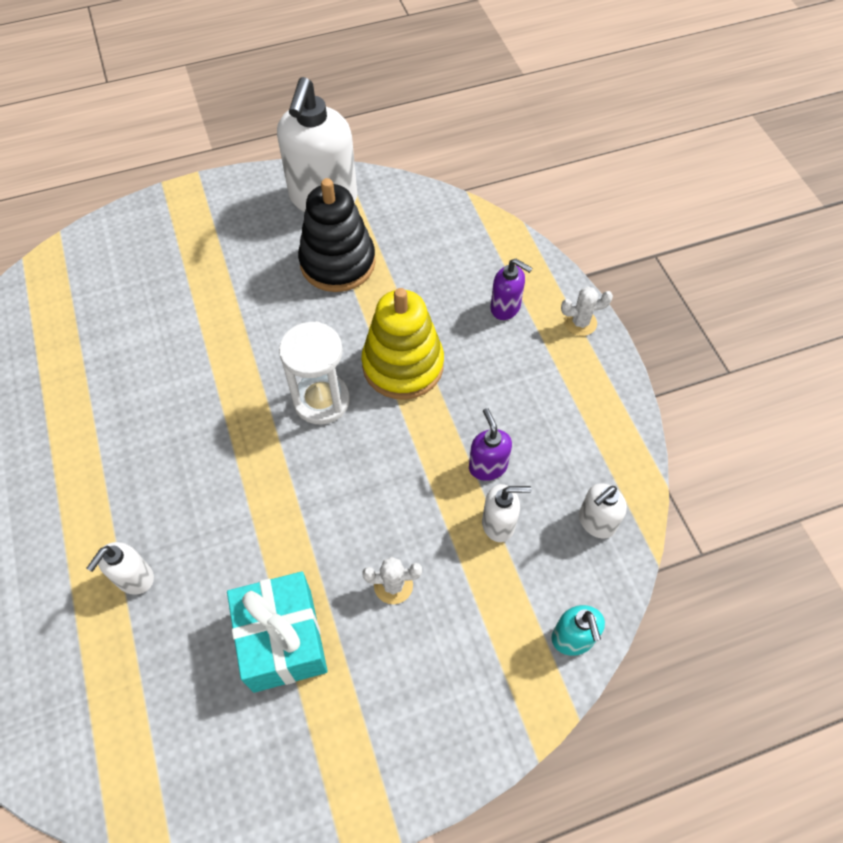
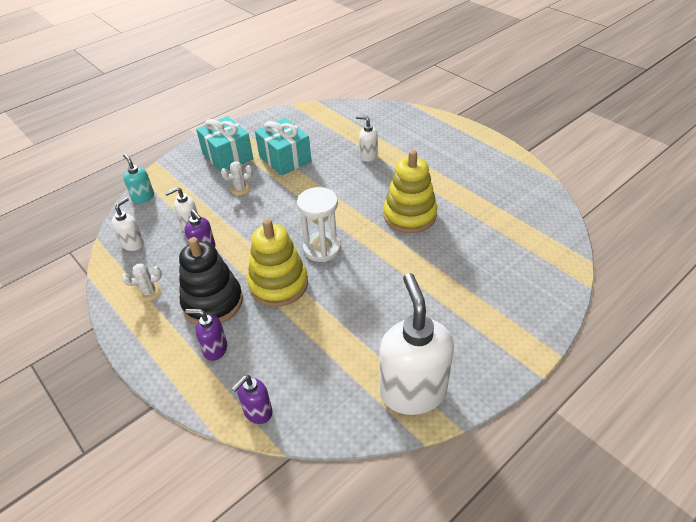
camera: 160 degrees right, 15 degrees down
white soap dispenser [86,542,154,595] -> white soap dispenser turned 75 degrees counterclockwise [356,115,378,162]
black stacking toy [298,178,376,292] -> black stacking toy moved to [179,237,243,324]
white cactus [561,287,613,336] -> white cactus moved to [121,263,162,301]
none -> turquoise gift [196,116,253,172]
none -> purple soap dispenser [232,375,273,424]
none -> yellow stacking toy [383,150,437,233]

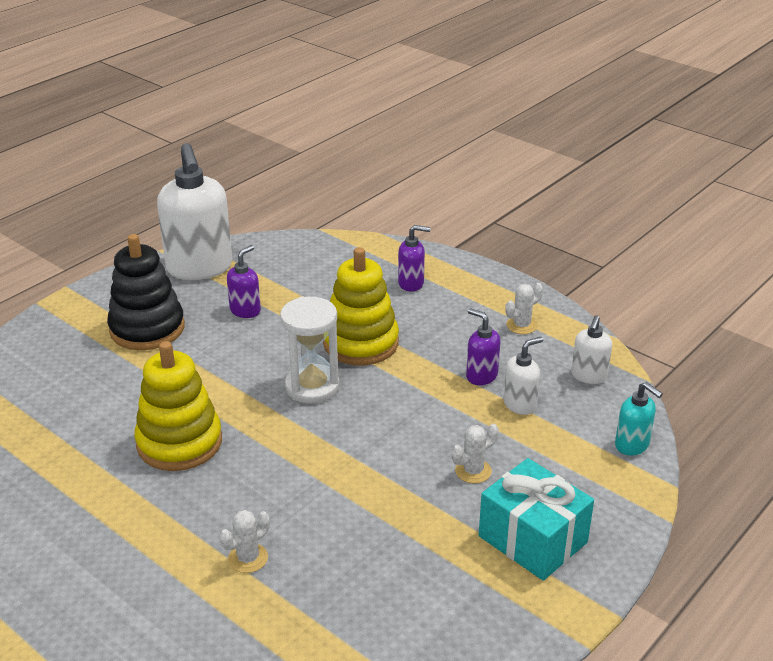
camera: 170 degrees right, 10 degrees down
black stacking toy [179,237,243,324] -> black stacking toy moved to [107,234,185,350]
purple soap dispenser [232,375,273,424] -> purple soap dispenser moved to [227,245,261,318]
turquoise gift [255,118,312,176] -> none
white soap dispenser [356,115,378,162] -> white cactus [219,510,270,573]

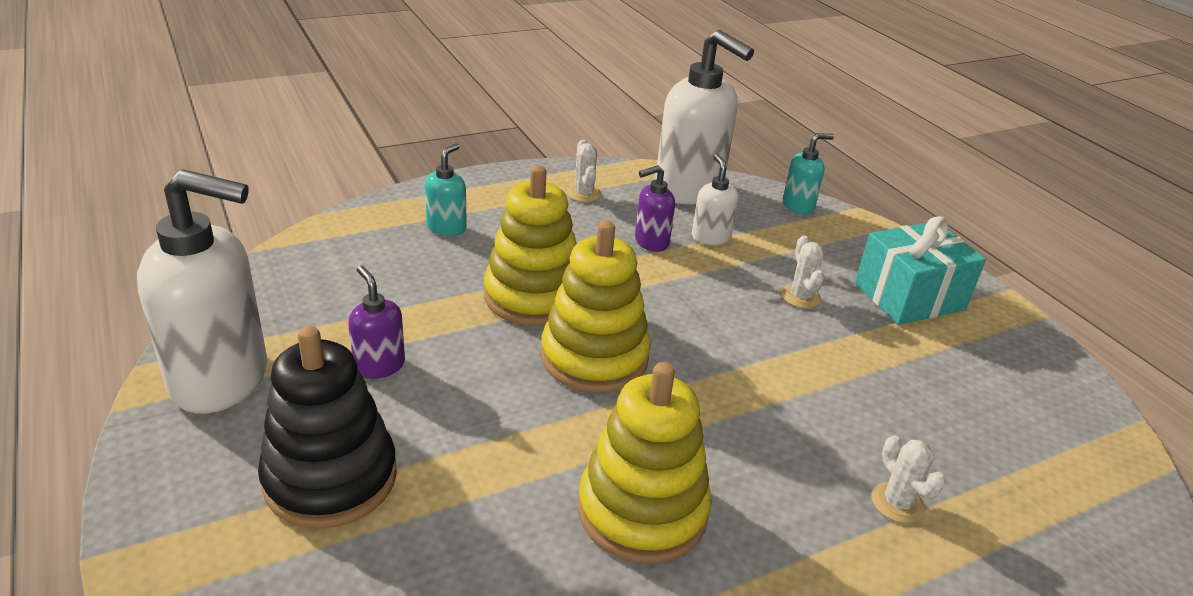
camera: 70 degrees left, 0 degrees up
white hourglass [280,297,339,404] -> yellow stacking toy [541,221,651,393]
purple soap dispenser [398,225,431,292] -> turquoise soap dispenser [425,143,467,236]
white soap dispenser [571,315,612,384] -> white soap dispenser [655,30,754,204], size x2.10

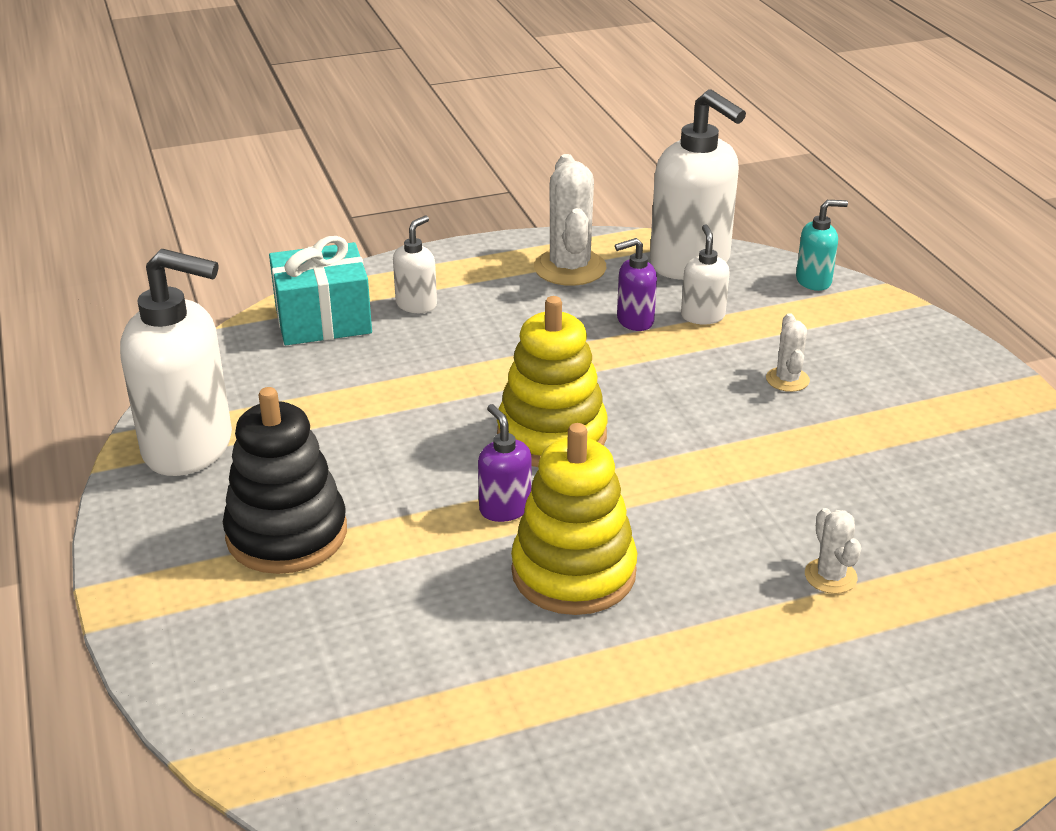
camera: 10 degrees right, 0 degrees up
purple soap dispenser [348,266,405,379] -> purple soap dispenser moved to [478,404,532,522]
turquoise soap dispenser [425,143,467,236] -> white soap dispenser [393,215,437,313]
yellow stacking toy [484,165,577,326] -> none
white cactus [567,140,601,202] -> white cactus [534,154,606,286], size x1.90
turquoise gift [855,216,986,325] -> turquoise gift moved to [269,236,372,345]

